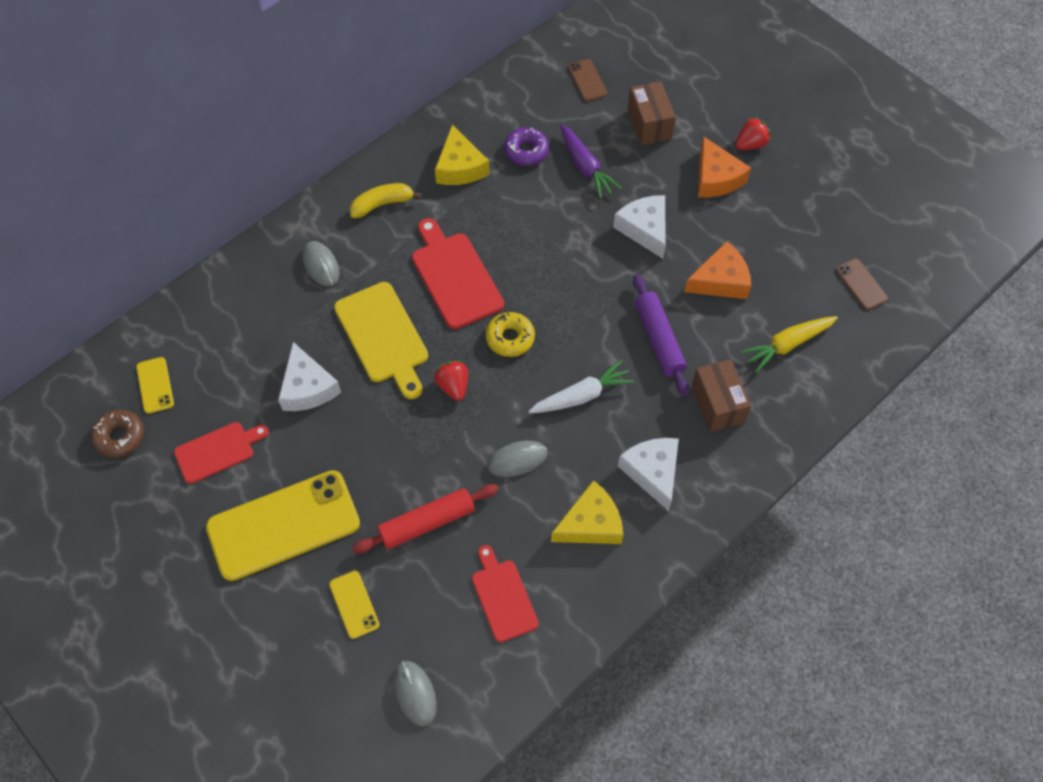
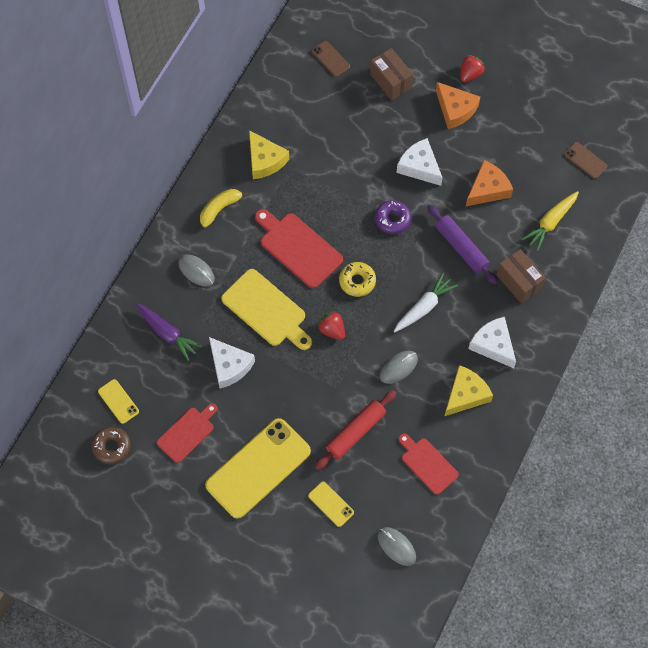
camera: 20 degrees left, 5 degrees up
purple donut [504,127,549,166] -> purple donut moved to [375,200,411,234]
purple carrot [560,124,622,199] -> purple carrot moved to [136,303,202,361]

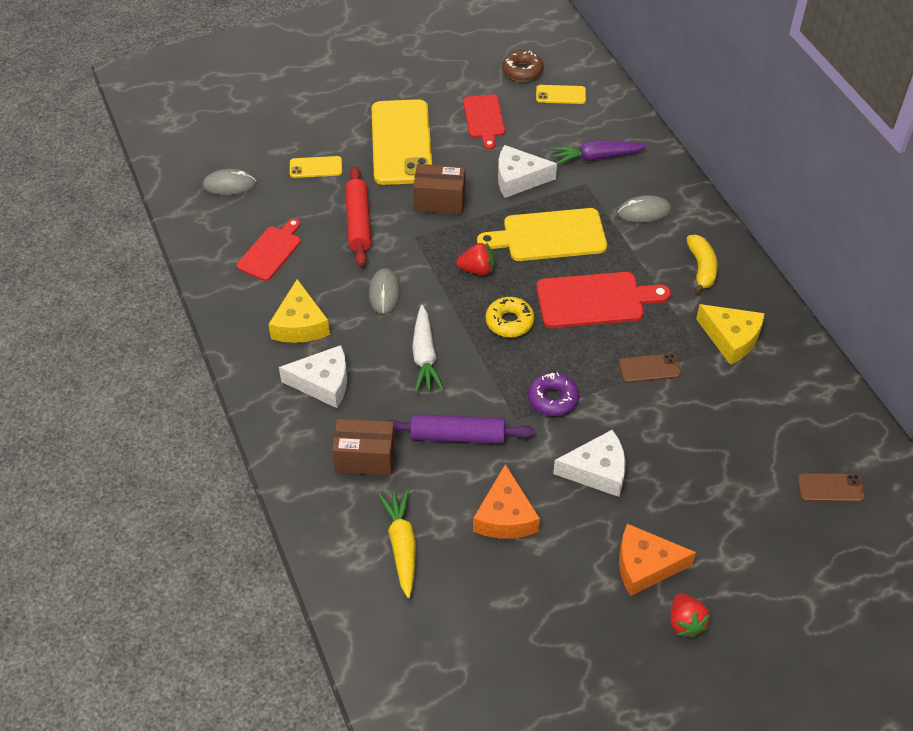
camera: 130 degrees right, 15 degrees down
yellow cheese [249,130,289,179] -> yellow cheese turned 150 degrees counterclockwise [696,304,765,365]
brown box [370,48,413,100] -> brown box moved to [413,164,466,214]
red cutting board [399,433,459,495] -> red cutting board turned 60 degrees counterclockwise [237,218,301,281]
brown phone [564,142,607,179] -> brown phone moved to [619,353,681,383]

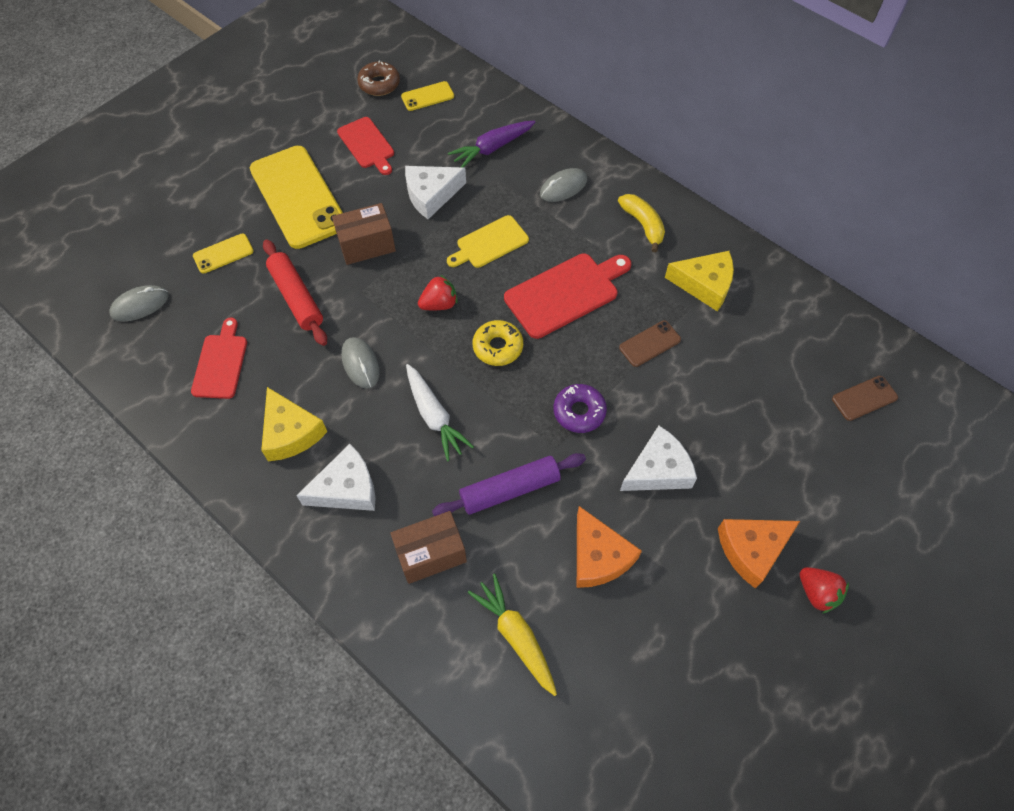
camera: 25 degrees left, 10 degrees up
yellow cutting board [477,208,607,261] -> yellow cutting board [447,215,529,268], size x0.65

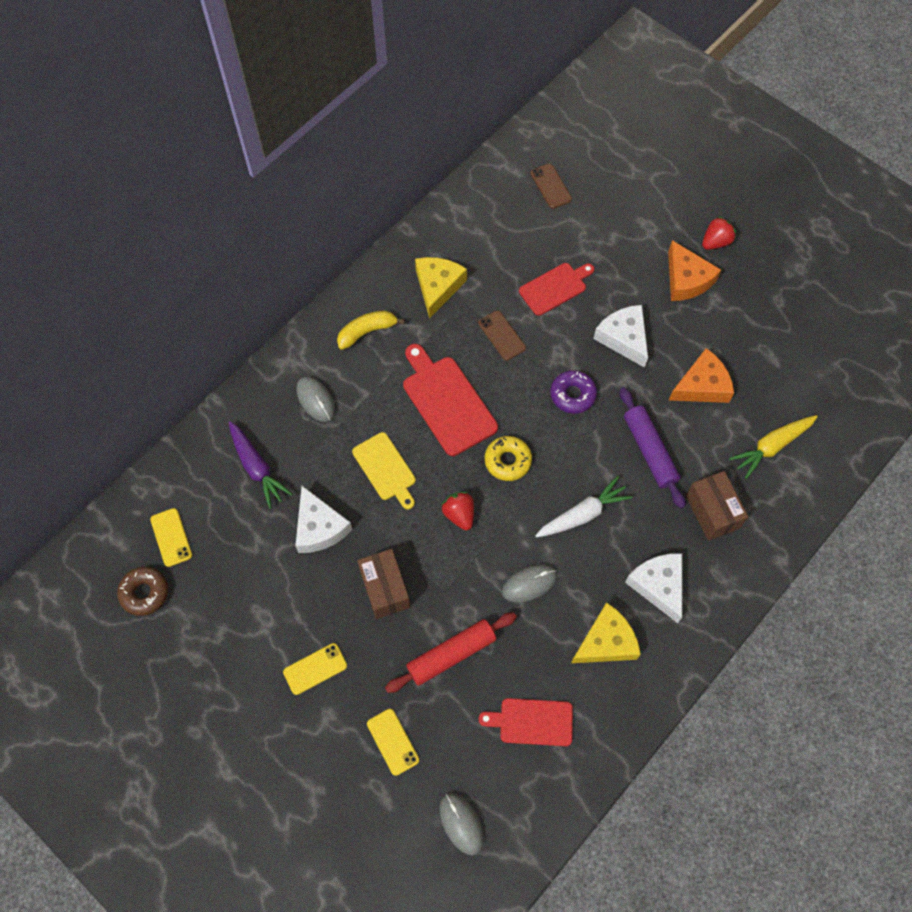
camera: 90 degrees left, 5 degrees up
yellow phone [250,146,343,249] -> yellow phone [283,643,347,695], size x0.44
red cutting board [337,117,394,175] -> red cutting board moved to [519,263,594,316]

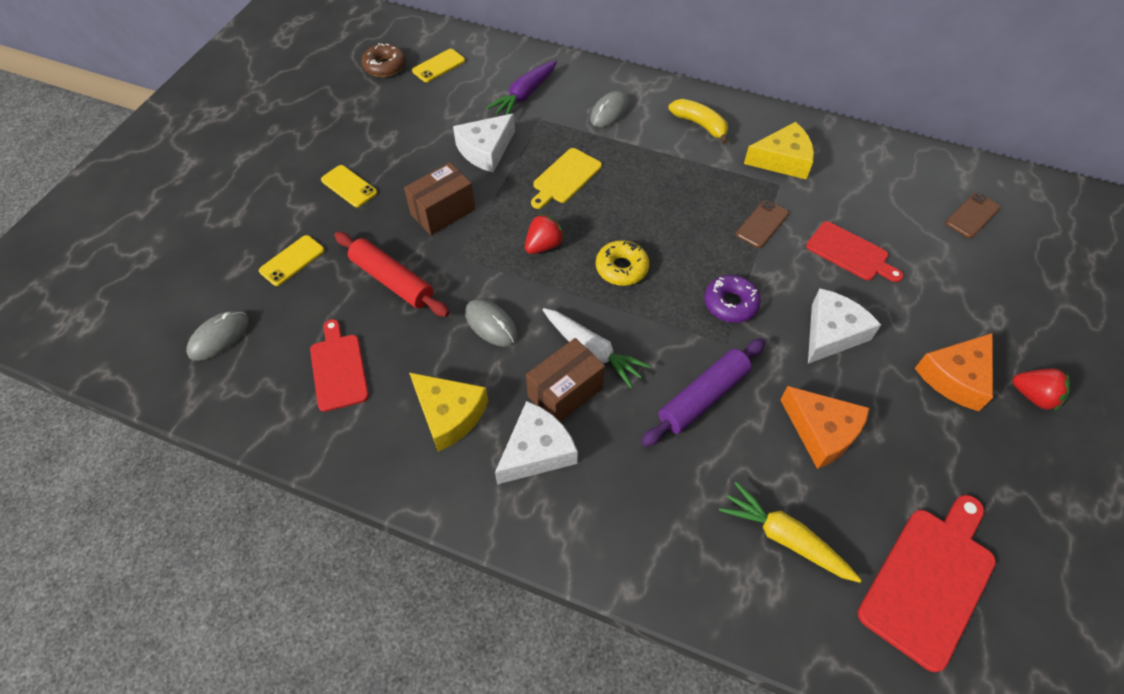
camera: 70 degrees right, 10 degrees down
red cutting board [403,344,498,456] -> red cutting board moved to [858,495,996,672]
brown box [686,471,748,541] -> brown box moved to [526,338,605,422]

